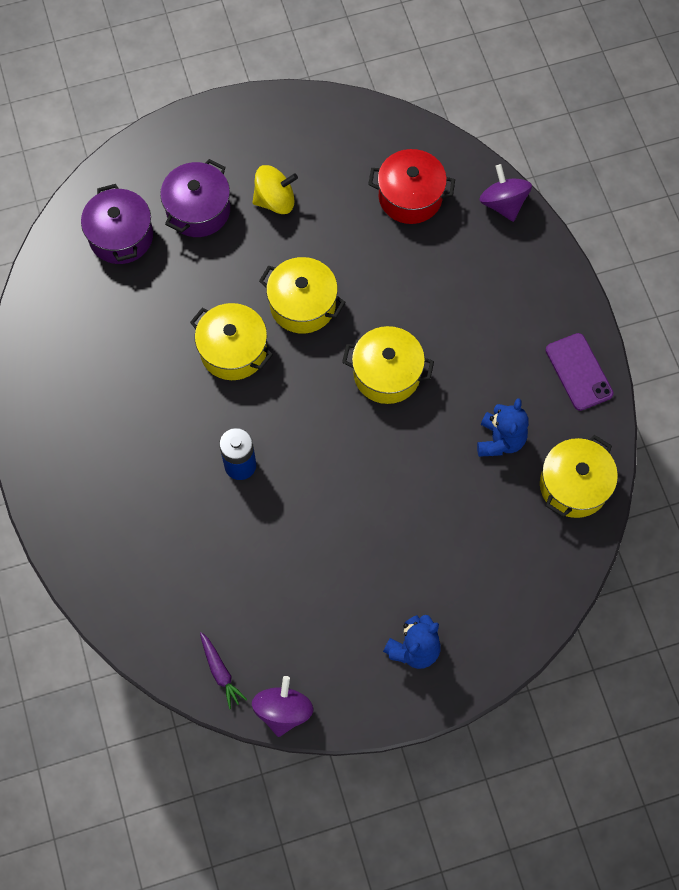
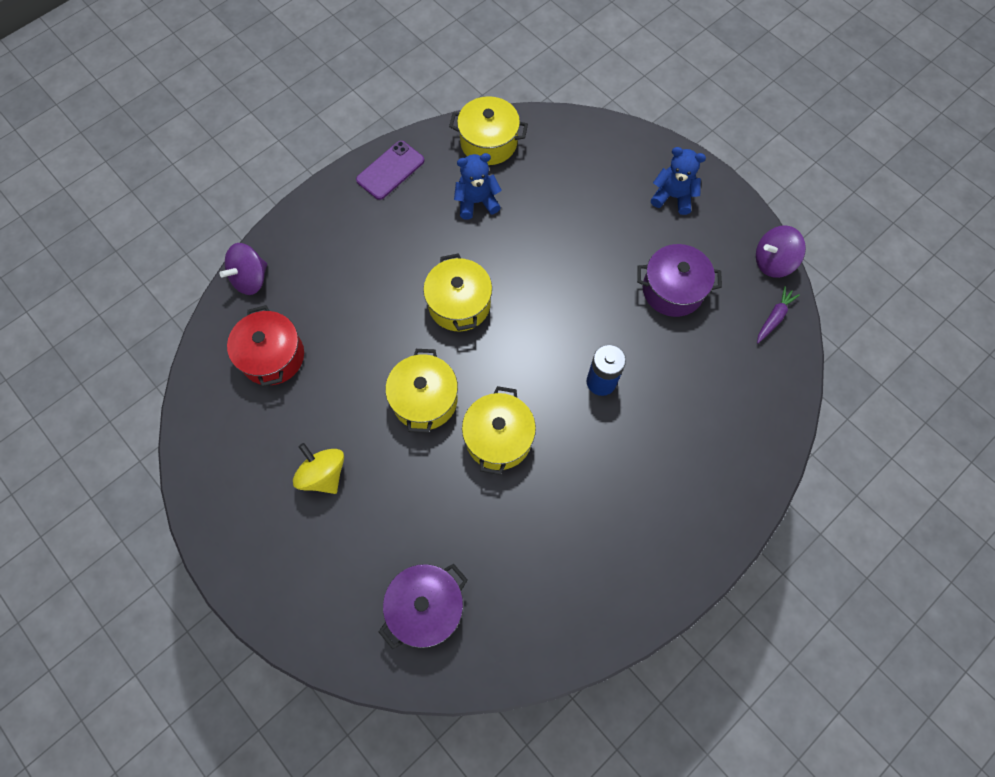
camera: 115 degrees left, 0 degrees up
purple pot [160,159,230,237] -> purple pot moved to [637,244,722,317]

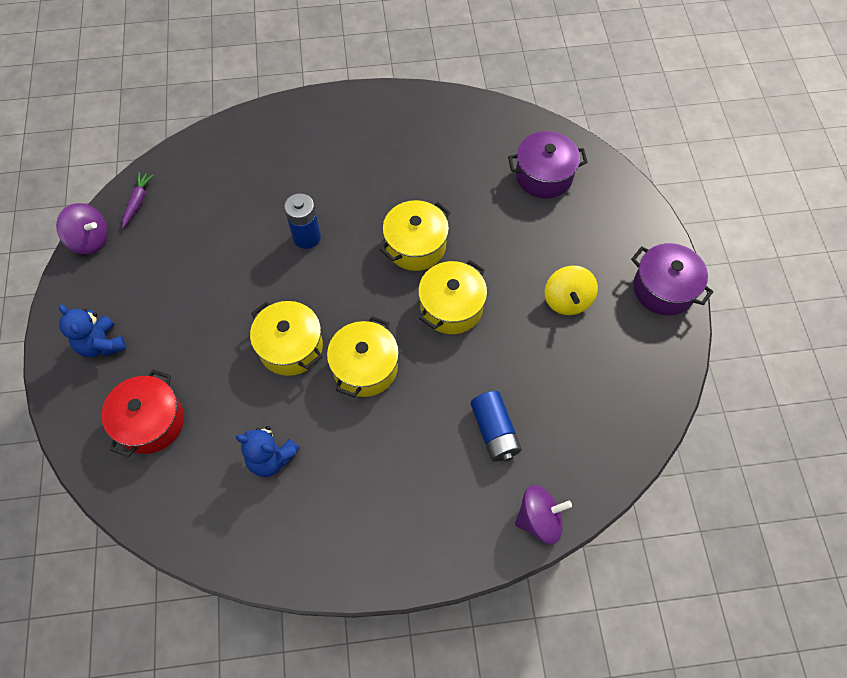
camera: 145 degrees left, 5 degrees down
red pot [227,305,304,387] -> red pot moved to [102,369,184,457]
purple phone [356,141,424,200] -> none
yellow pot [449,96,528,165] -> yellow pot moved to [250,301,323,376]
purple pot [637,244,722,317] -> purple pot moved to [631,243,713,315]
purple carrot [757,286,800,343] -> purple carrot turned 120 degrees clockwise [122,172,153,228]
none -> blue battery [471,391,522,462]

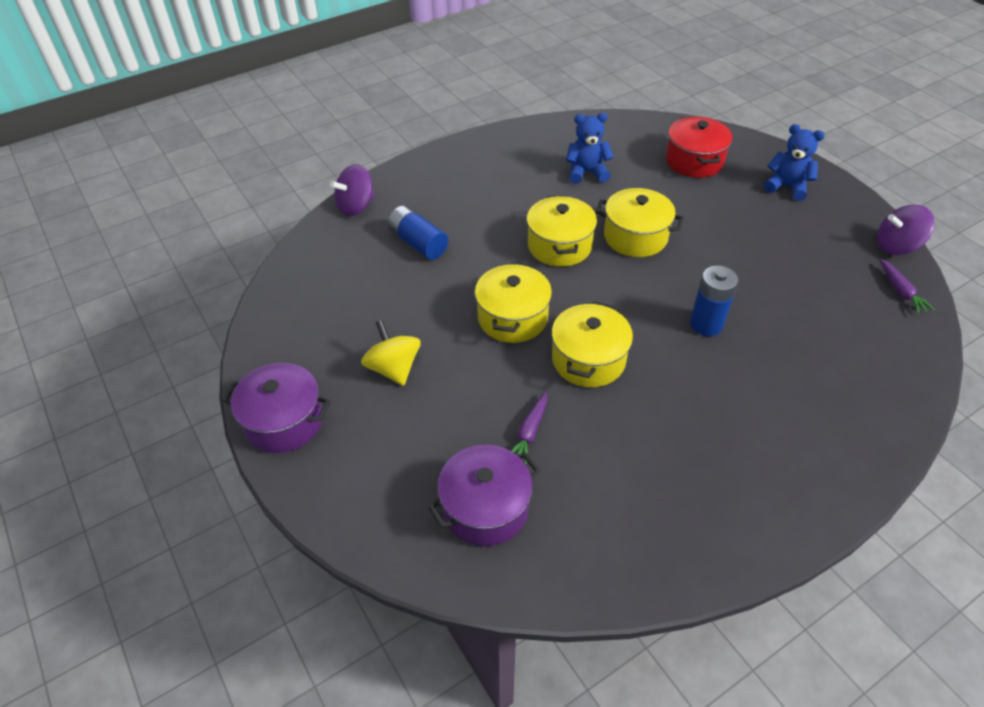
camera: 155 degrees right, 15 degrees down
none -> purple carrot [511,391,547,465]

